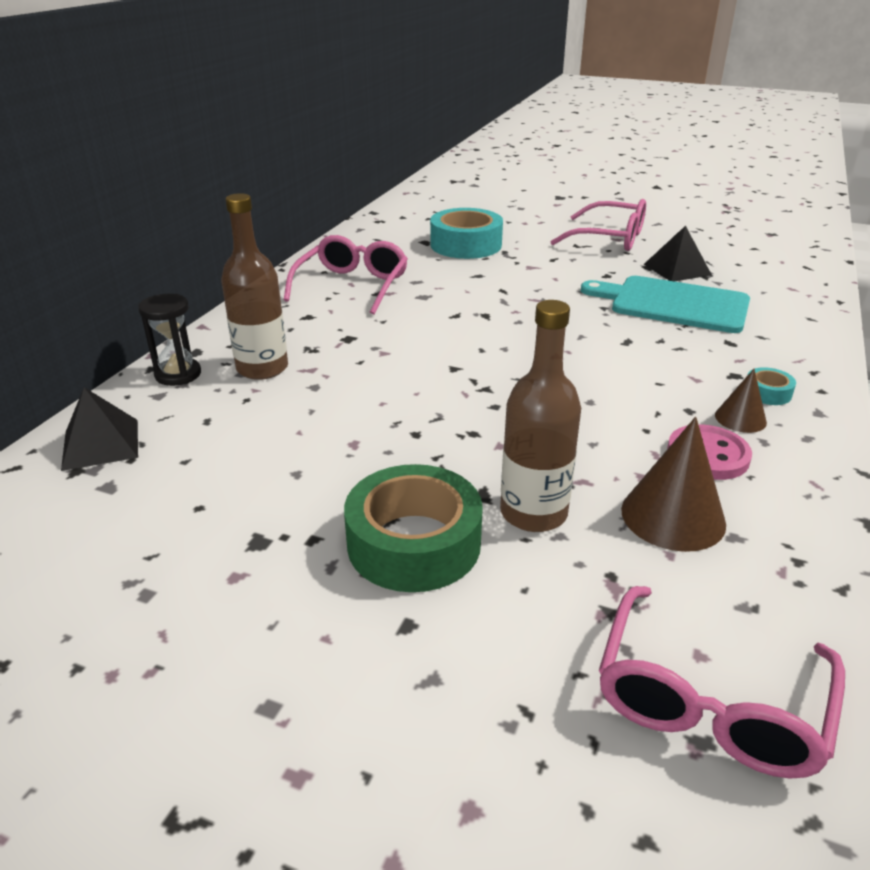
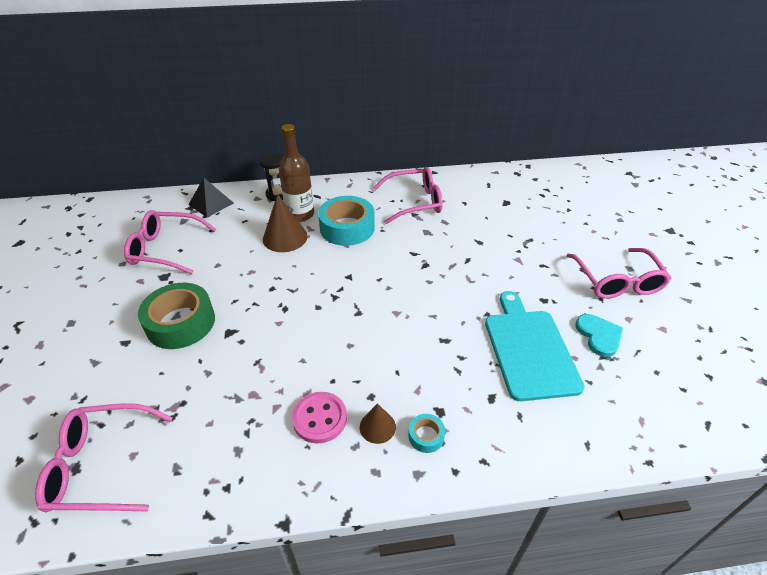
camera: 60 degrees right, 10 degrees up
turquoise tape [430,208,503,259] -> turquoise tape moved to [318,196,375,246]
brown bottle [500,300,581,532] -> none
brown cone [621,417,726,552] -> brown cone moved to [263,194,308,252]
black pyramid [644,226,712,282] -> turquoise heart [575,314,623,357]
none -> pink glasses [124,210,216,274]

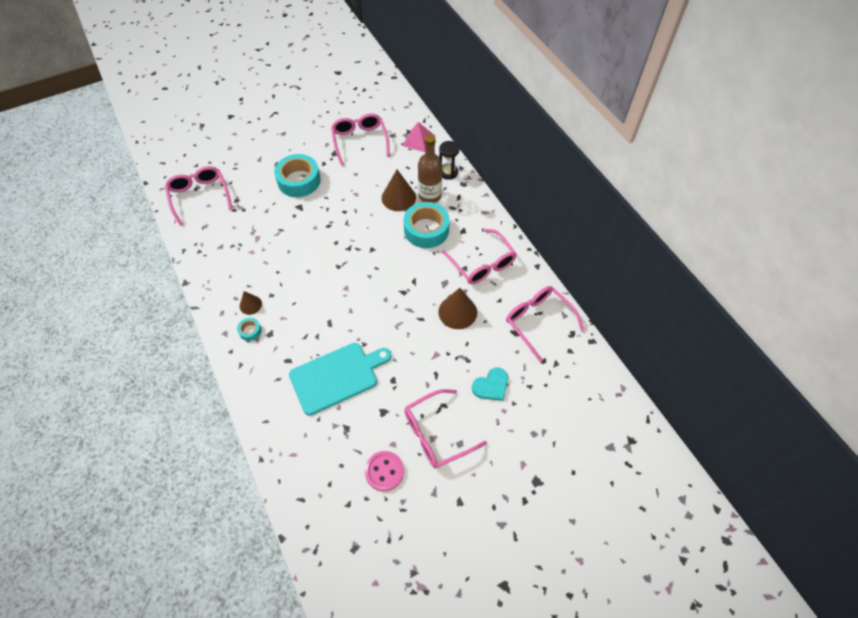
camera: 70 degrees right, 15 degrees up
green tape [138,283,215,349] -> turquoise tape [274,154,321,197]
black pyramid [188,178,234,217] -> pink pyramid [402,122,435,152]
pink button [292,392,347,444] -> pink button moved to [365,451,404,491]
turquoise heart [575,314,623,357] -> turquoise heart moved to [472,368,508,401]
none -> brown cone [438,288,477,329]
none -> pink glasses [506,286,584,362]

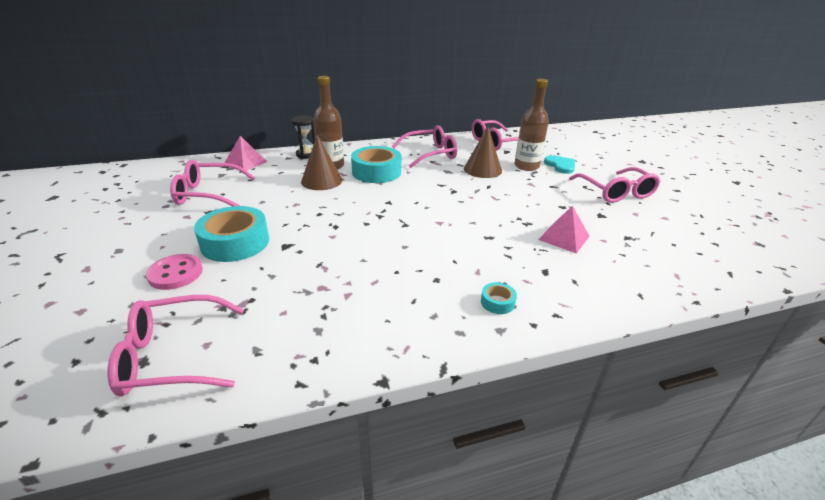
camera: 80 degrees left, 25 degrees down
brown cone [240,291,262,315] -> none
turquoise cutting board [289,343,391,415] -> pink pyramid [538,206,590,254]
pink button [365,451,404,491] -> pink button moved to [146,254,203,290]
none -> brown bottle [514,79,549,171]

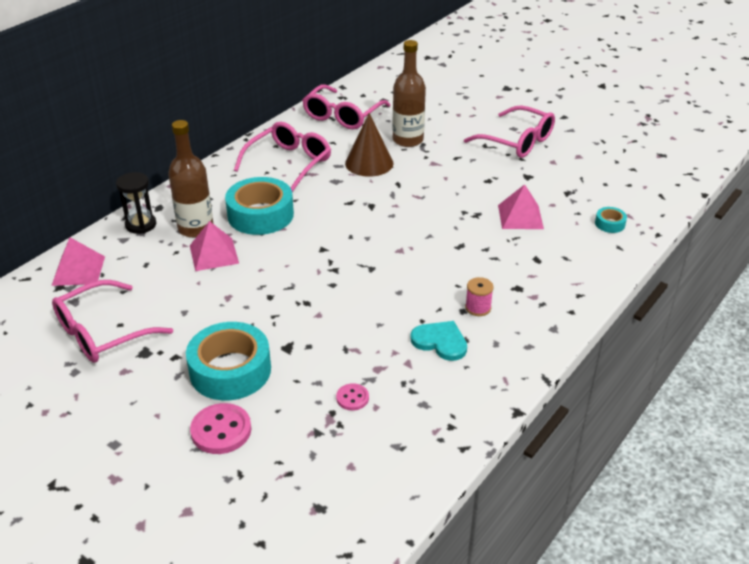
camera: 35 degrees left, 5 degrees up
pink glasses [108,295,244,397] -> none
brown cone [301,135,342,190] -> pink pyramid [190,221,239,271]
turquoise tape [481,282,517,314] -> turquoise tape moved to [595,207,627,233]
turquoise heart [544,155,575,174] -> turquoise heart moved to [411,321,467,361]
none -> pink button [336,383,369,411]
none -> pink spool [465,277,494,316]

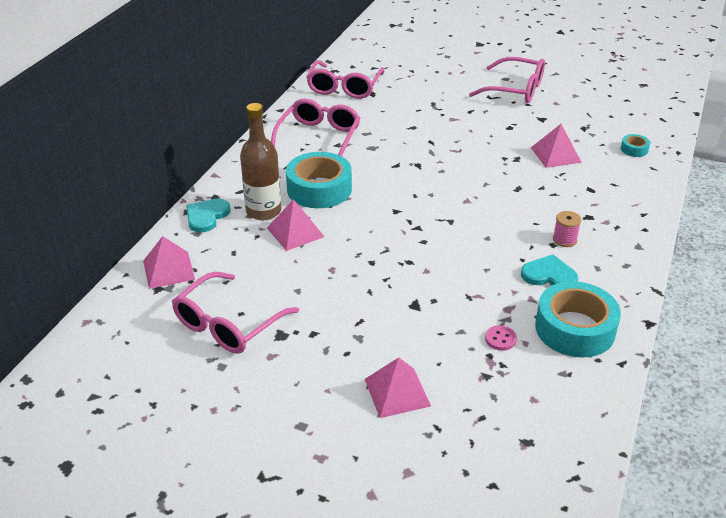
camera: 15 degrees left, 0 degrees up
black hourglass [116,172,156,234] -> turquoise heart [186,199,230,233]
turquoise tape [186,322,271,400] -> turquoise tape moved to [535,281,621,358]
pink button [190,403,251,454] -> pink pyramid [365,357,431,418]
brown cone [345,113,393,177] -> none
brown bottle [392,40,426,147] -> none

